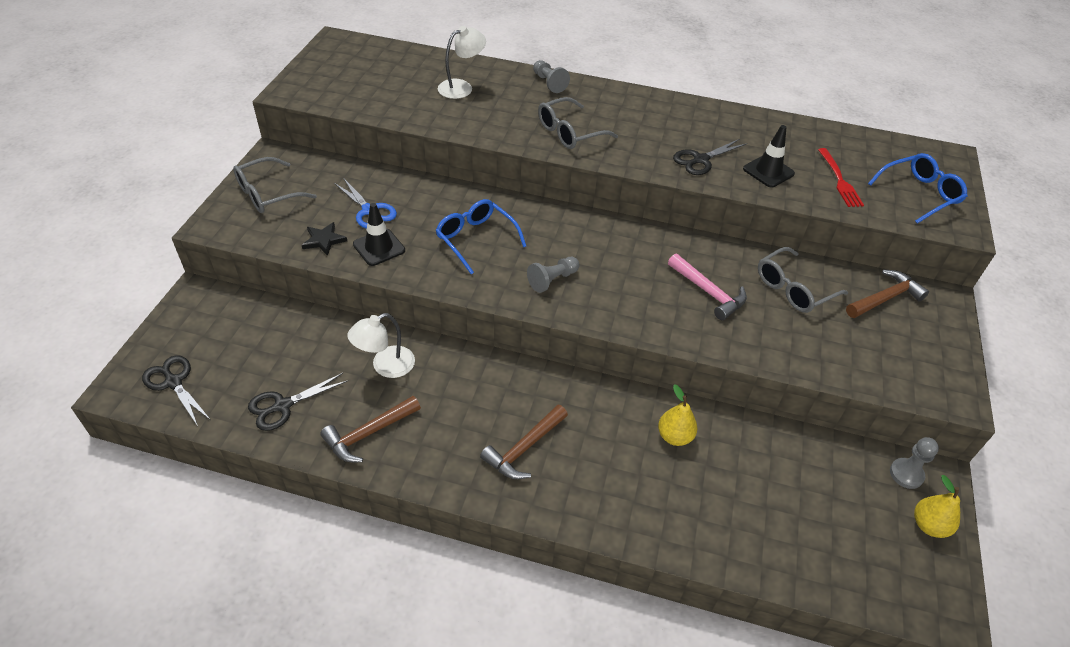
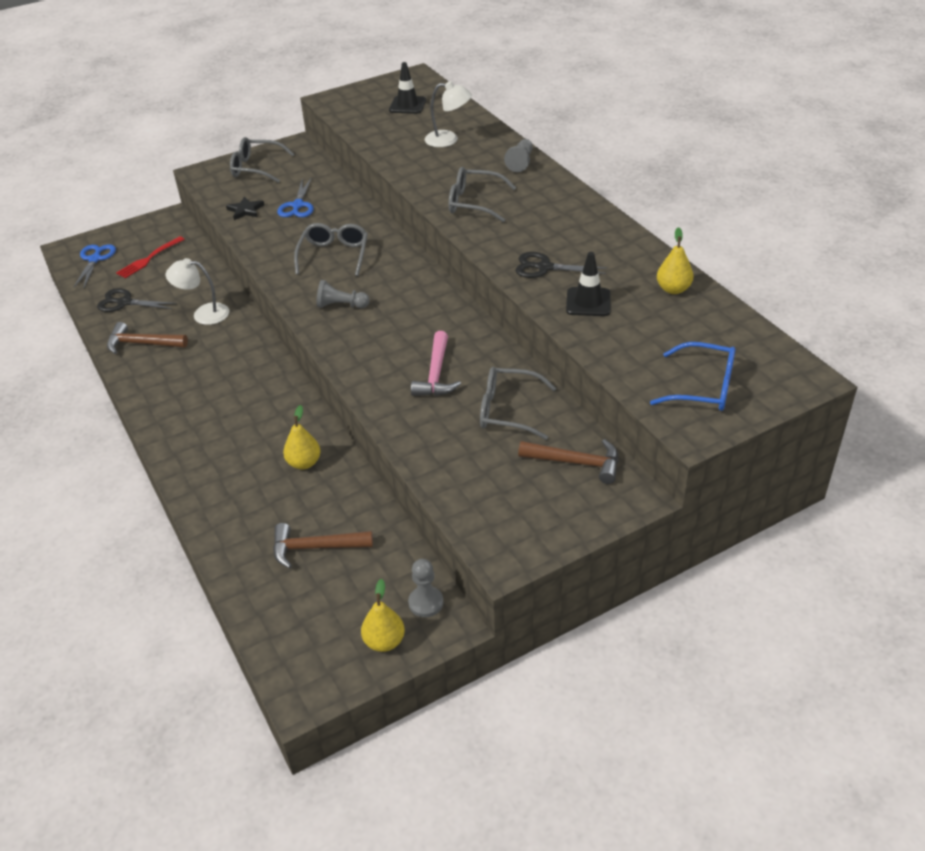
camera: 50 degrees right, 5 degrees down
black scissors [142,355,211,426] -> blue scissors [73,244,116,288]
black traffic cone [353,203,405,266] -> black traffic cone moved to [389,62,426,114]
blue glasses [436,199,526,274] -> grey glasses [294,223,368,276]
brown hammer [480,405,568,479] -> brown hammer moved to [273,523,373,569]
red fork [818,148,864,207] -> red fork moved to [116,236,185,278]
none -> yellow pear [657,227,694,294]

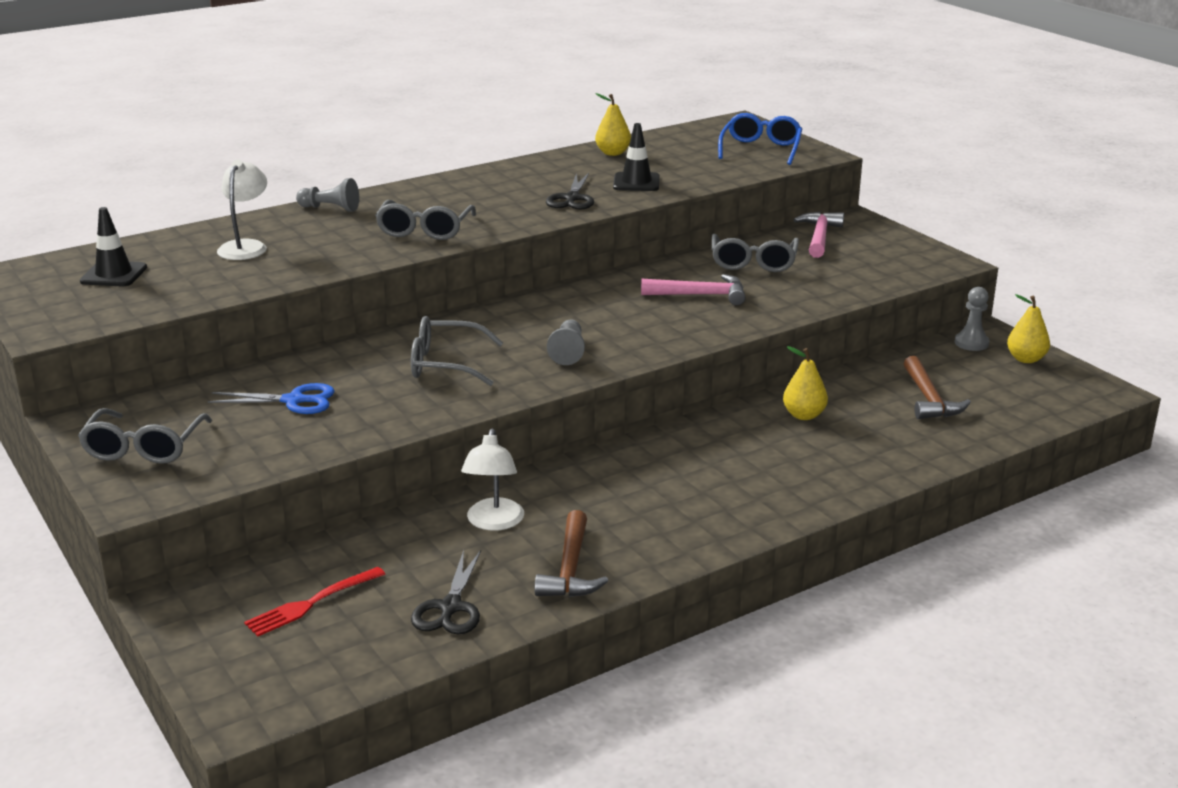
camera: 95 degrees left, 15 degrees down
blue scissors [73,244,116,288] -> none
red fork [116,236,185,278] -> red fork turned 105 degrees clockwise [244,567,385,637]
black star [226,196,264,220] -> none
brown hammer [518,439,619,484] -> pink hammer [794,211,844,258]

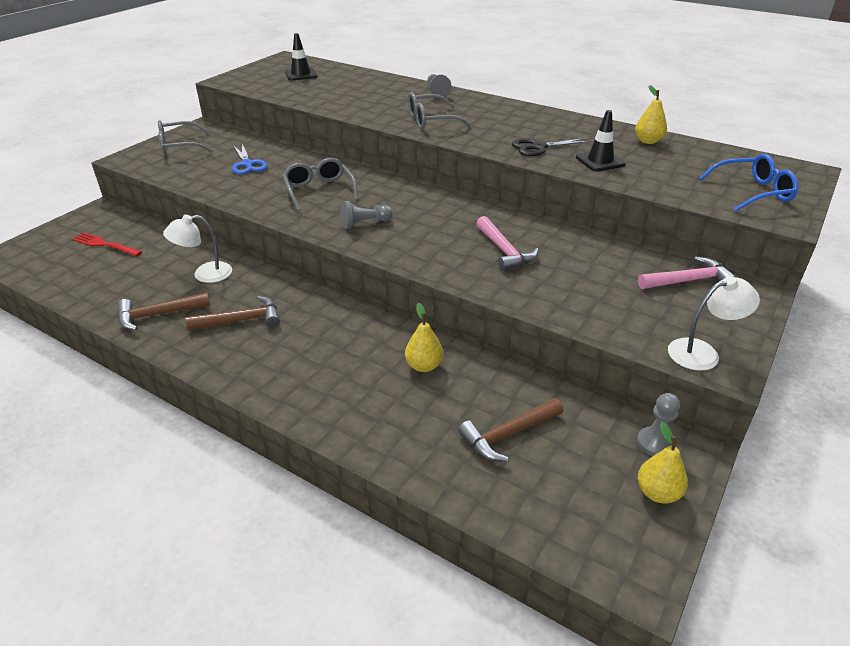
camera: 65 degrees right, 10 degrees up
white lamp [217,159,267,260] -> white lamp moved to [668,276,760,371]
black scissors [411,550,481,635] -> none
grey glasses [712,234,799,272] -> none
none -> brown hammer [185,296,280,331]

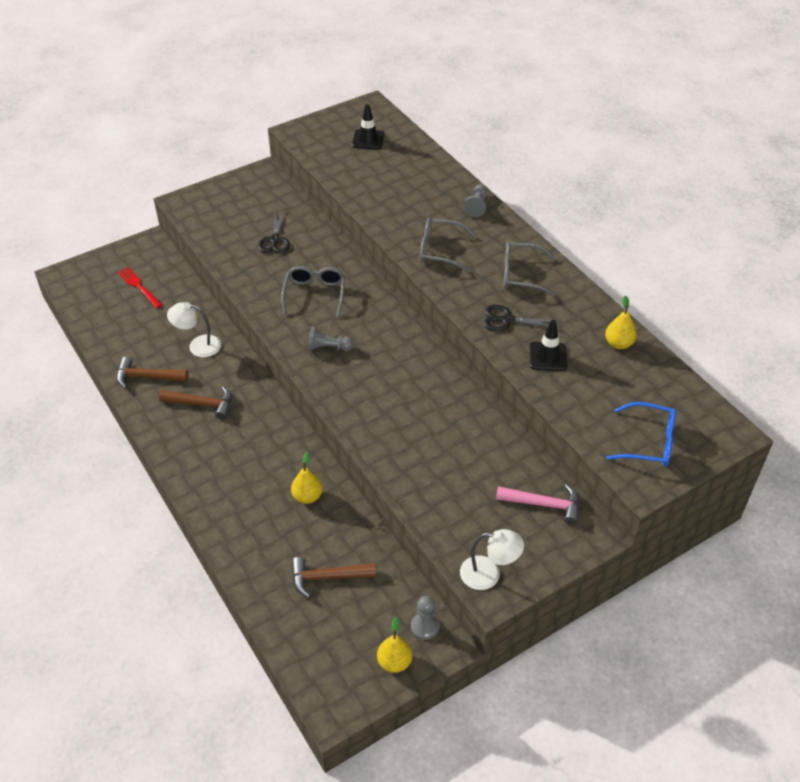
camera: 25 degrees right, 10 degrees up
grey glasses [158,120,214,156] -> grey glasses moved to [504,242,555,296]
blue scissors [232,143,268,174] -> black scissors [258,210,290,253]
pink hammer [476,216,539,271] -> none

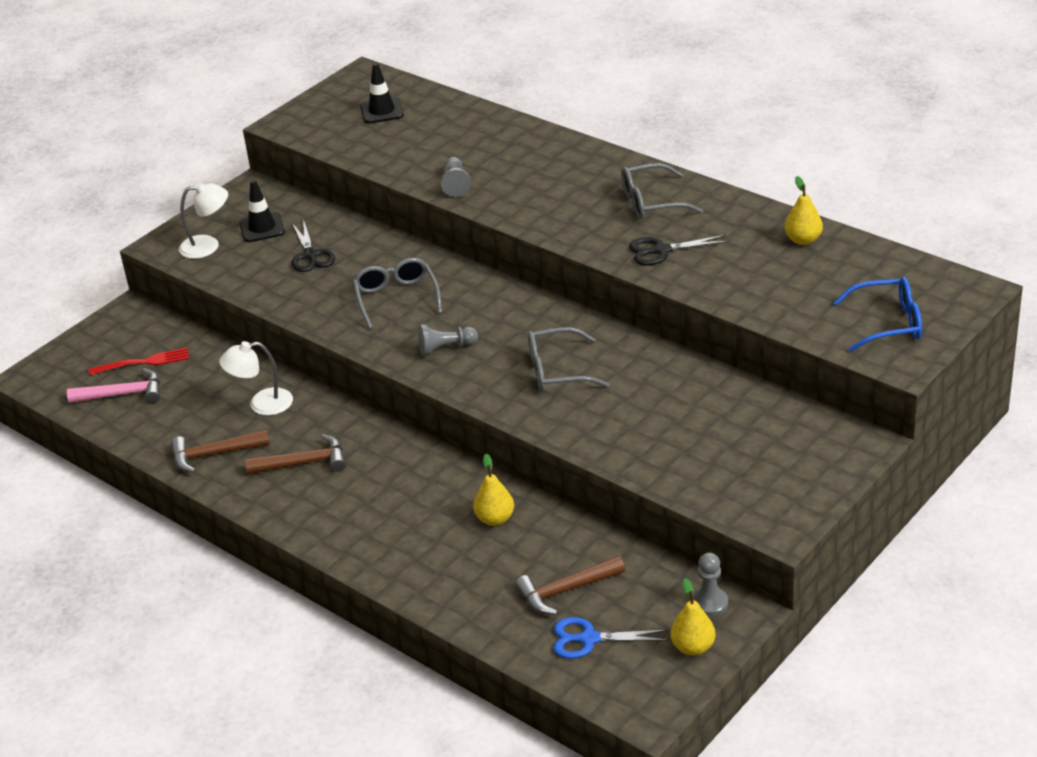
camera: 15 degrees left, 10 degrees down
red fork [118,267,162,308] -> red fork turned 135 degrees clockwise [89,348,189,375]
grey glasses [420,218,476,272] -> grey glasses moved to [528,327,610,392]
white lamp [460,529,524,590] -> white lamp moved to [179,182,228,259]
grey pawn [464,184,487,218] -> grey pawn moved to [441,157,471,197]
pink hammer [496,484,579,525] -> pink hammer moved to [67,368,160,403]
black traffic cone [529,320,567,371] -> black traffic cone moved to [239,180,285,242]
none -> blue scissors [553,617,668,659]

